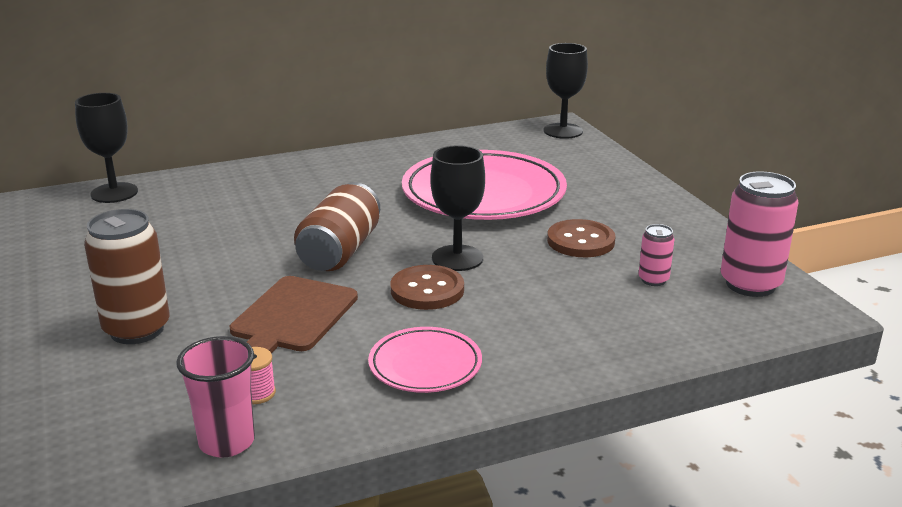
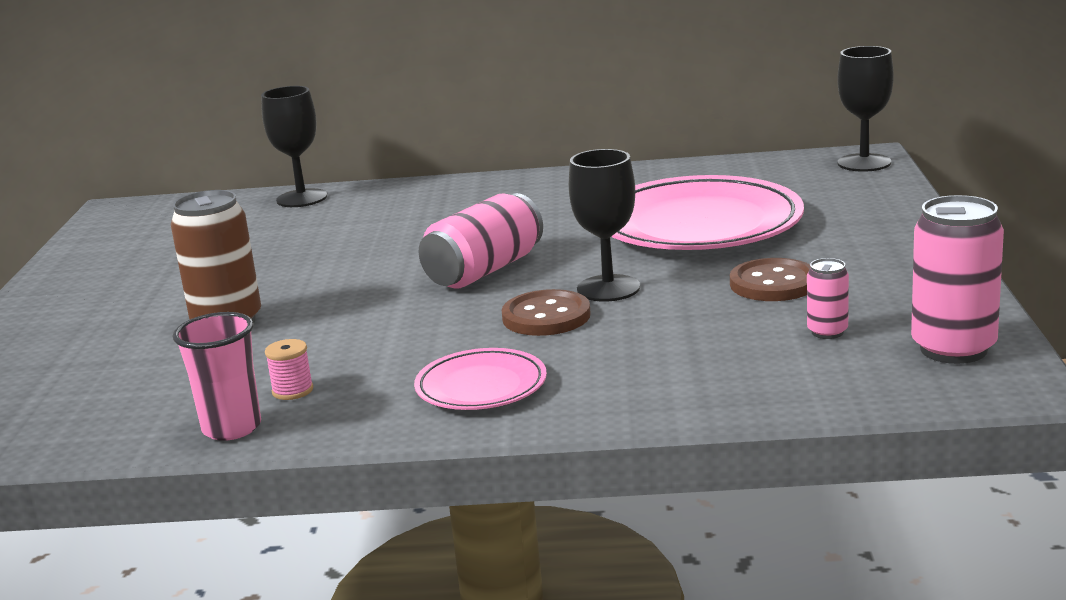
camera: 25 degrees right, 5 degrees down
brown cutting board [230,276,358,353] -> none
brown can [294,182,380,271] -> pink can [419,193,543,289]

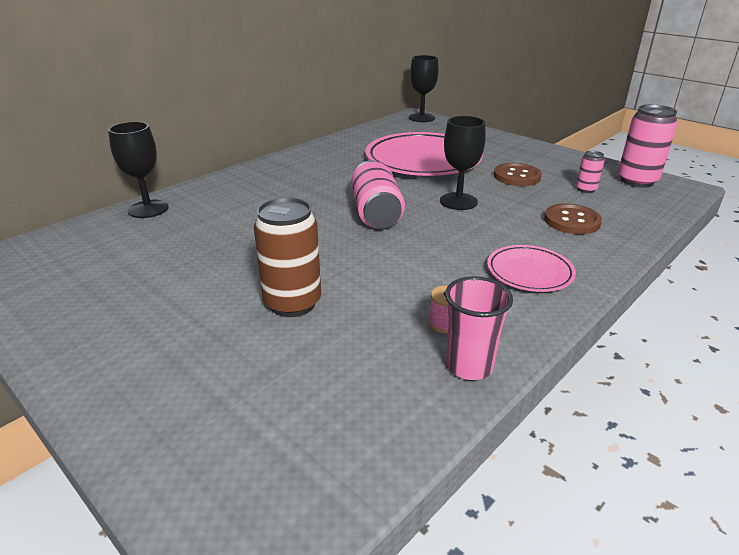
camera: 50 degrees left, 10 degrees up
brown button [501,289,591,336] -> brown button moved to [544,204,602,234]

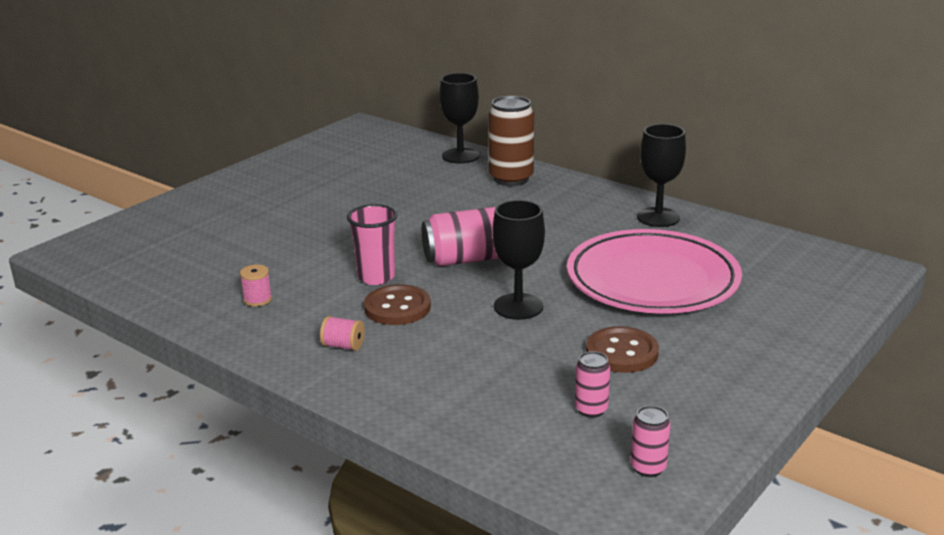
camera: 85 degrees right, 5 degrees down
brown can [254,197,321,317] -> brown can moved to [488,96,534,186]
black goblet [409,55,439,122] -> black goblet moved to [637,124,686,227]
pink cup [445,276,513,380] -> pink cup moved to [347,204,397,285]
pink plate [487,245,576,292] -> pink spool [320,316,365,351]
brown button [544,204,602,234] -> brown button moved to [364,285,431,325]
pink can [618,104,677,188] -> pink can [631,406,670,477], size x0.51

